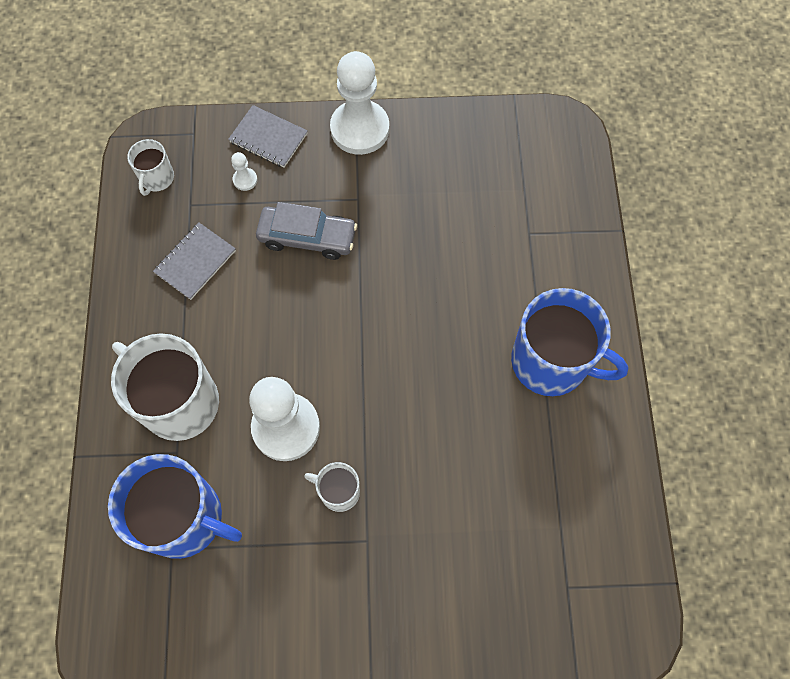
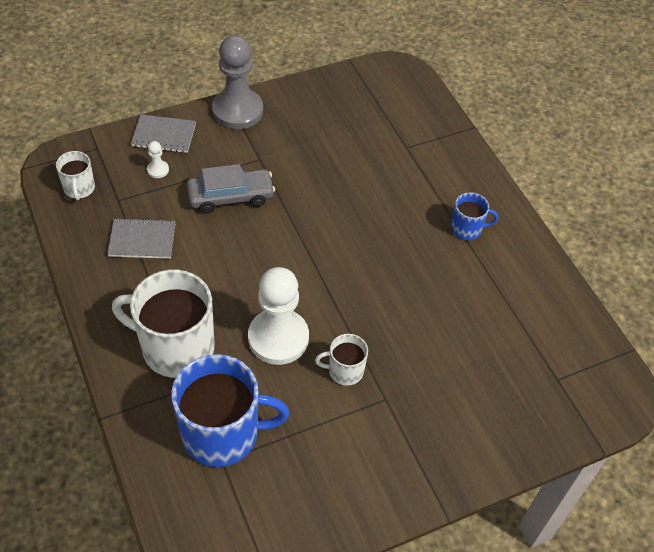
camera: 25 degrees left, 15 degrees down
grey notebook [153,223,236,300] -> grey notebook turned 75 degrees clockwise [107,218,176,259]
white pawn [330,51,389,155] -> grey pawn [212,35,263,129]
blue mug [511,288,628,396] -> blue mug [451,192,498,240], size x0.49

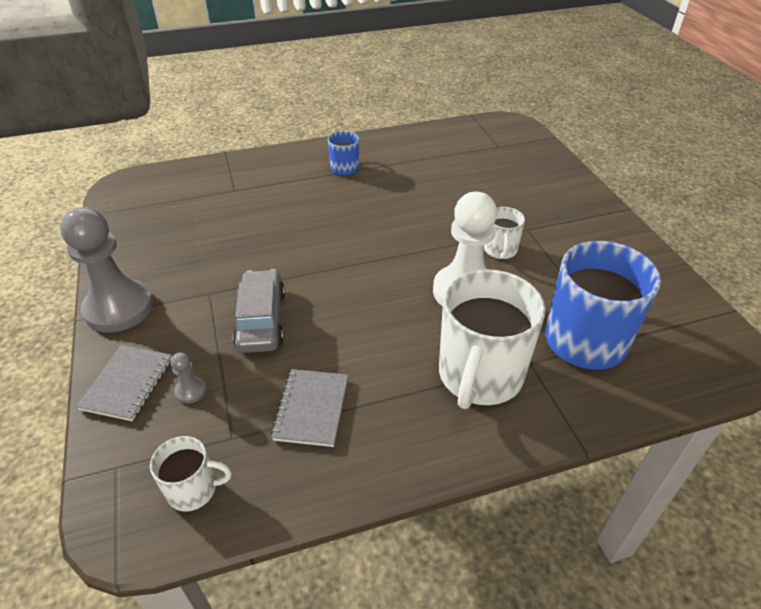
camera: 80 degrees left, 10 degrees down
white pawn [147,141,169,178] -> grey pawn [170,352,206,404]

